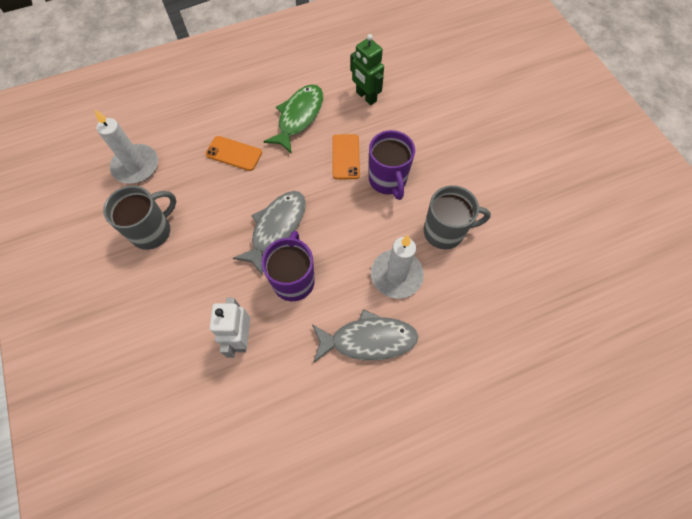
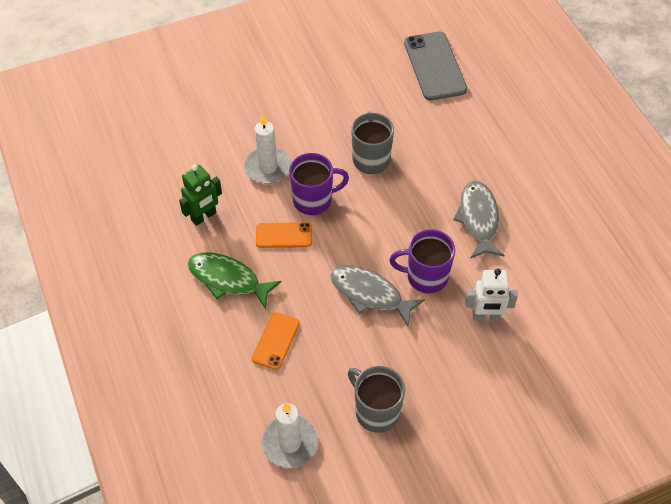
camera: 90 degrees left, 10 degrees down
white candle [371,235,424,298] -> white candle moved to [244,114,291,184]
none -> grey phone [404,32,467,101]

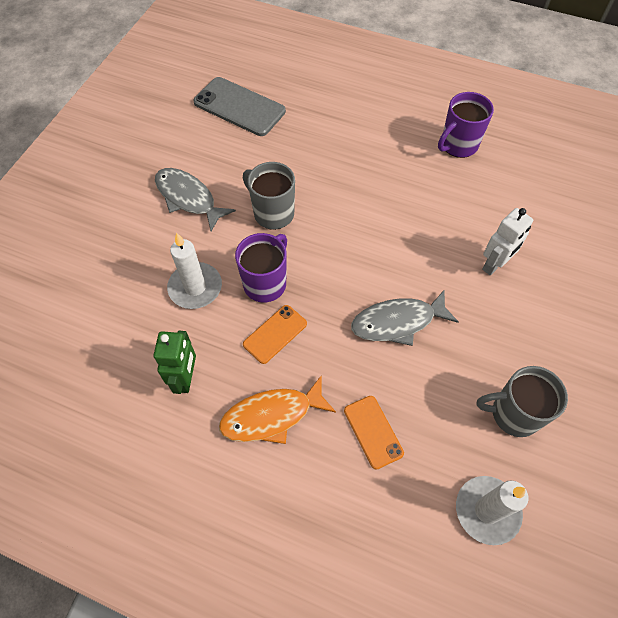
camera: 45 degrees left, 5 degrees up
green fish [187,253,282,309] -> orange fish [219,375,336,444]
purple mug [389,229,455,293] -> purple mug moved to [438,92,494,158]
grey fish [453,181,505,259] -> grey fish moved to [155,168,236,231]

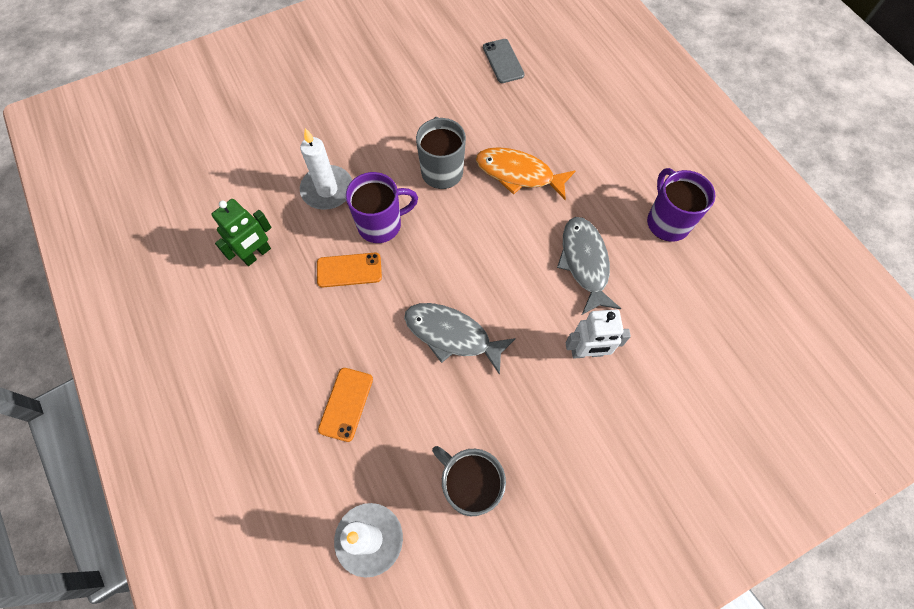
camera: 40 degrees right, 5 degrees up
grey fish [155,168,236,231] -> grey fish moved to [557,217,621,315]
grey phone [193,77,286,136] -> grey phone [483,39,525,83], size x0.58
orange fish [219,375,336,444] -> orange fish moved to [476,147,575,200]
purple mug [438,92,494,158] -> purple mug turned 75 degrees clockwise [647,168,716,242]

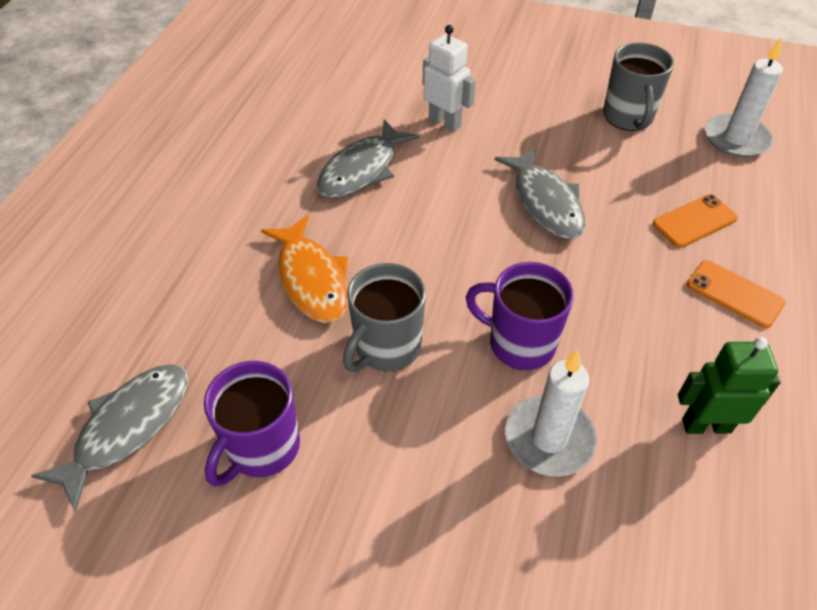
camera: 135 degrees left, 15 degrees down
orange phone [317,253,382,288] -> orange phone moved to [687,260,786,328]
grey phone [483,39,525,83] -> grey fish [31,364,188,512]
purple mug [647,168,716,242] -> purple mug moved to [204,361,300,487]

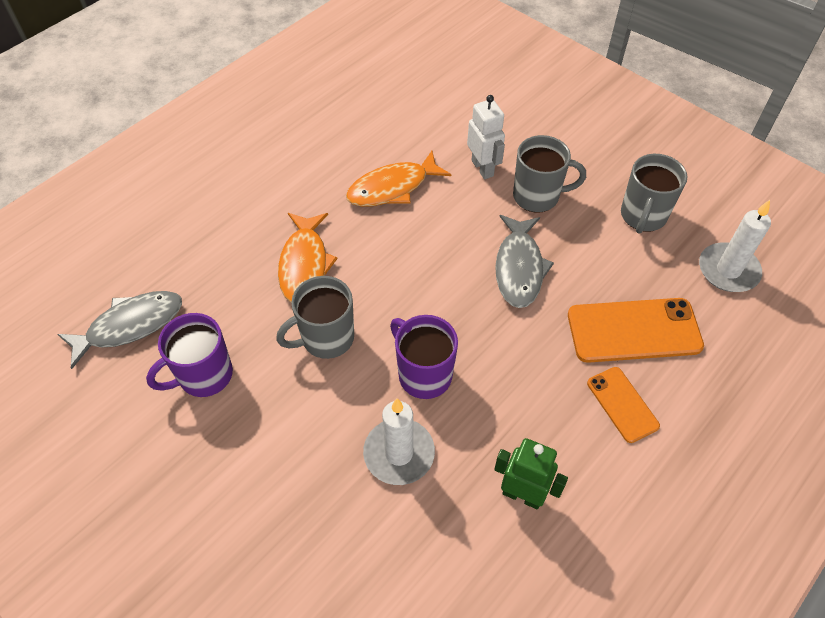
camera: 25 degrees right, 5 degrees up
grey fish [317,119,420,198] -> orange fish [346,151,451,207]
orange phone [652,194,738,248] -> orange phone [568,298,704,363], size x1.73
none -> grey mug [513,135,586,213]

